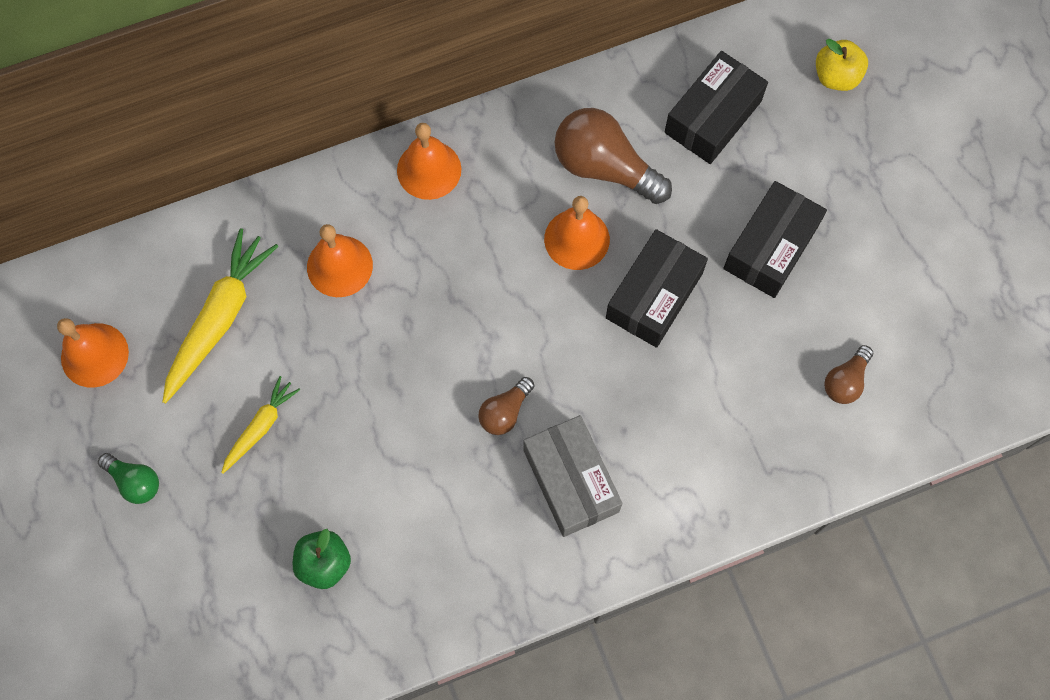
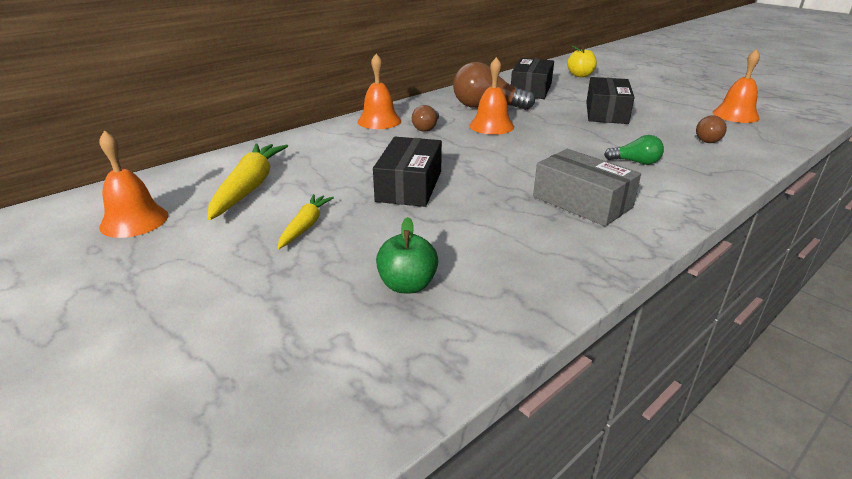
camera: 20 degrees left, 40 degrees down
green light bulb [98,453,159,504] -> green light bulb moved to [604,135,664,165]
orange bell [307,224,373,297] -> orange bell moved to [713,49,760,123]
brown light bulb [478,377,534,435] -> brown light bulb moved to [412,105,439,132]
black box [606,229,708,348] -> black box moved to [373,137,442,207]

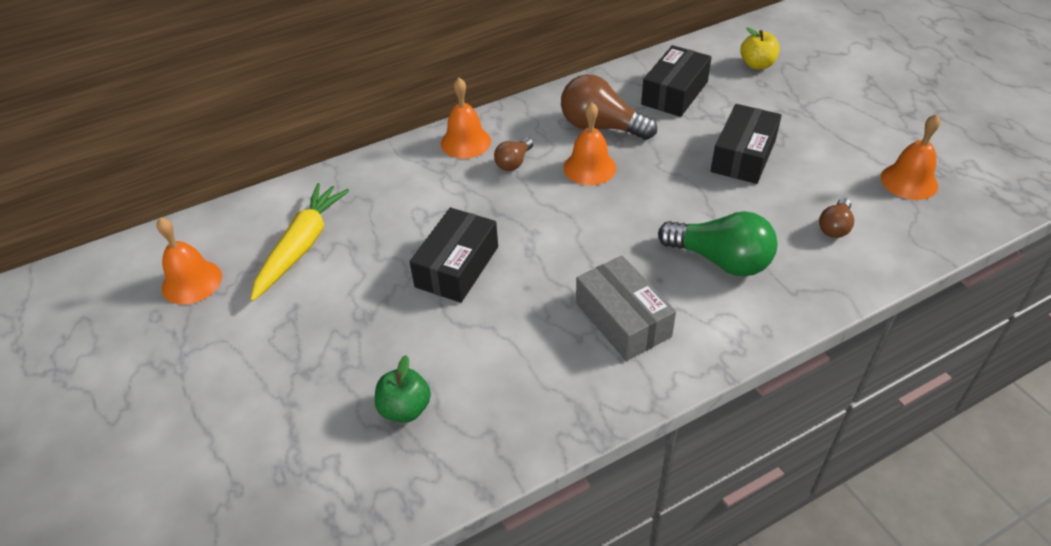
camera: 15 degrees right, 15 degrees up
yellow carrot [278,194,334,249] -> none
green light bulb [604,135,664,165] -> green light bulb [658,211,777,276], size x1.88

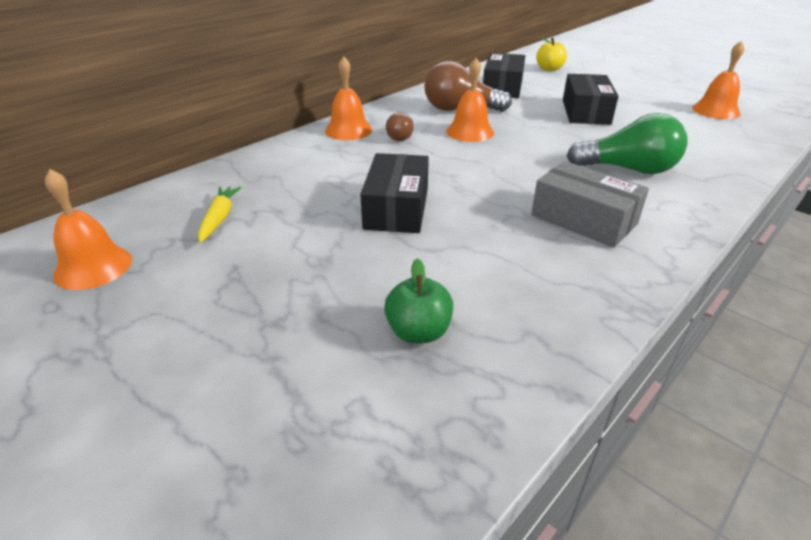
camera: 20 degrees left, 10 degrees down
yellow carrot [251,183,349,301] -> yellow carrot [198,187,241,243], size x0.57
brown light bulb [819,198,854,238] -> none

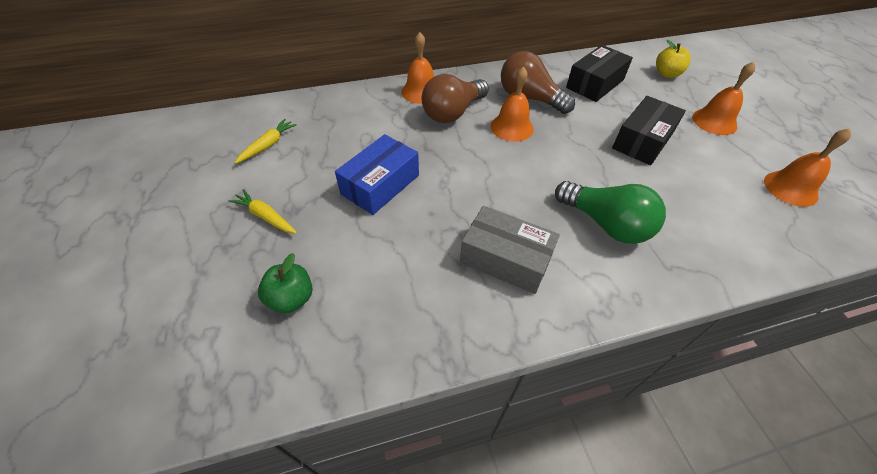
camera: 30 degrees right, 15 degrees up
orange bell [45,169,132,290] -> orange bell moved to [692,62,755,135]
black box [360,153,429,233] -> blue box [335,134,419,215]
brown light bulb [386,112,414,141] -> brown light bulb [421,74,489,123], size x1.88
grey box [531,161,649,247] -> grey box turned 45 degrees counterclockwise [460,206,560,294]
none -> yellow carrot [228,189,297,234]

